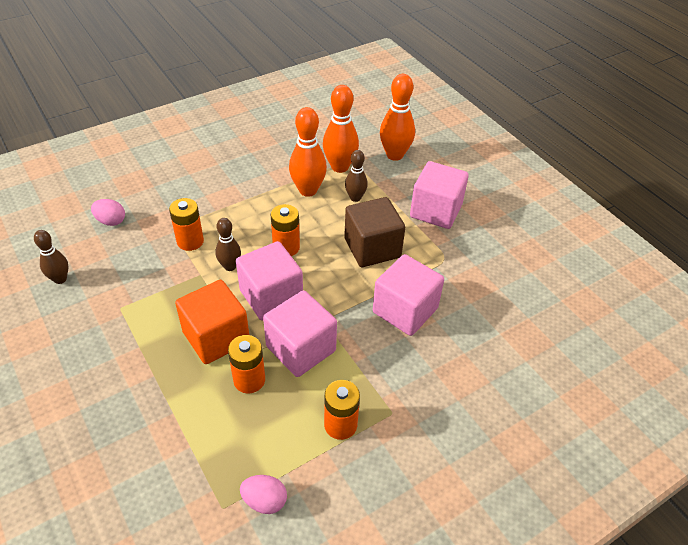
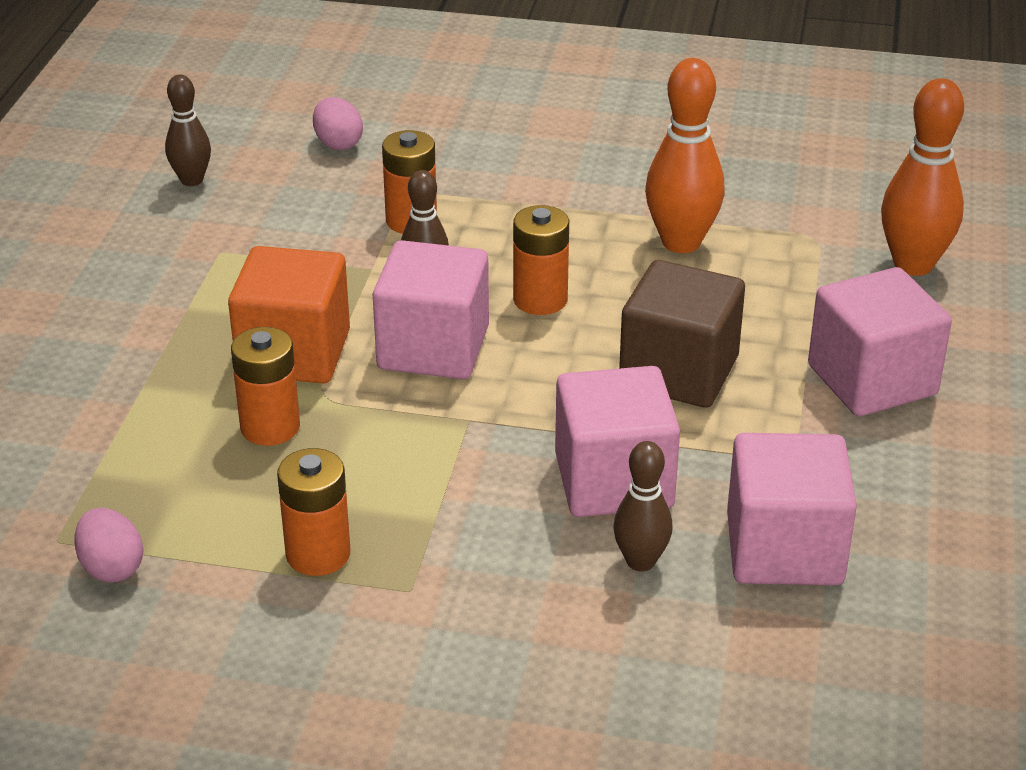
camera: 45 degrees right, 10 degrees down
pink cube [263,290,337,377] -> pink cube moved to [727,433,857,585]
orange bowling pin [323,85,359,173] -> none
brown bowling pin [345,150,368,202] -> brown bowling pin moved to [613,441,673,571]

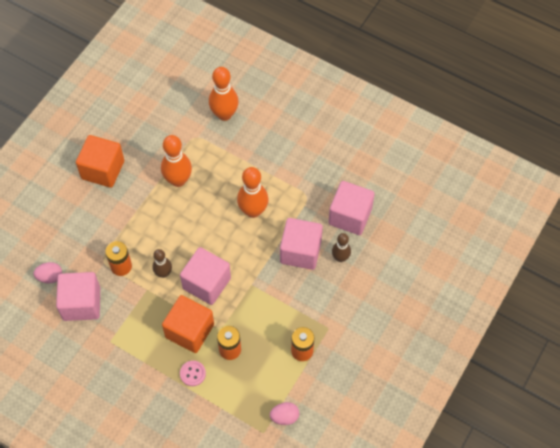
camera: 70 degrees left, 25 degrees up
brown bowling pin [165,75,211,186] -> none
orange battery [513,205,569,315] -> none
brown cube [619,260,745,408] -> orange bowling pin [237,167,268,218]
pink cube [808,267,952,416] -> pink cube moved to [56,272,100,321]
none -> orange cube [76,135,124,188]
none -> pink button [180,361,206,386]

